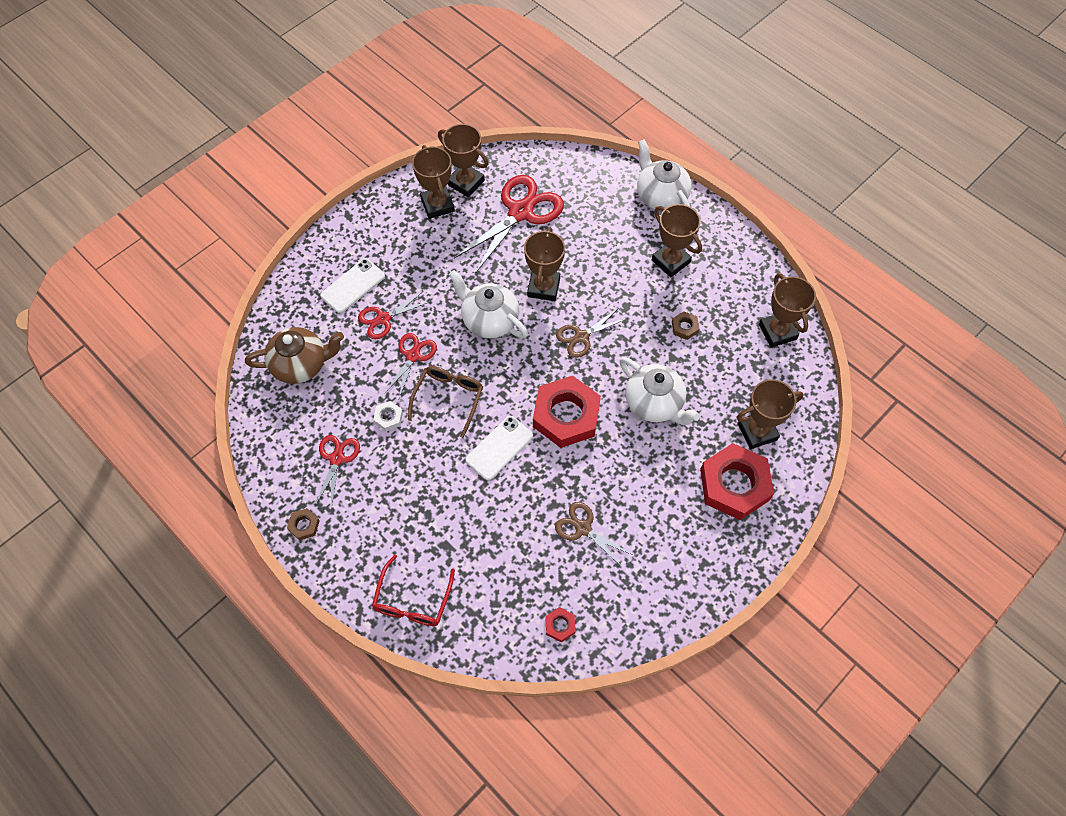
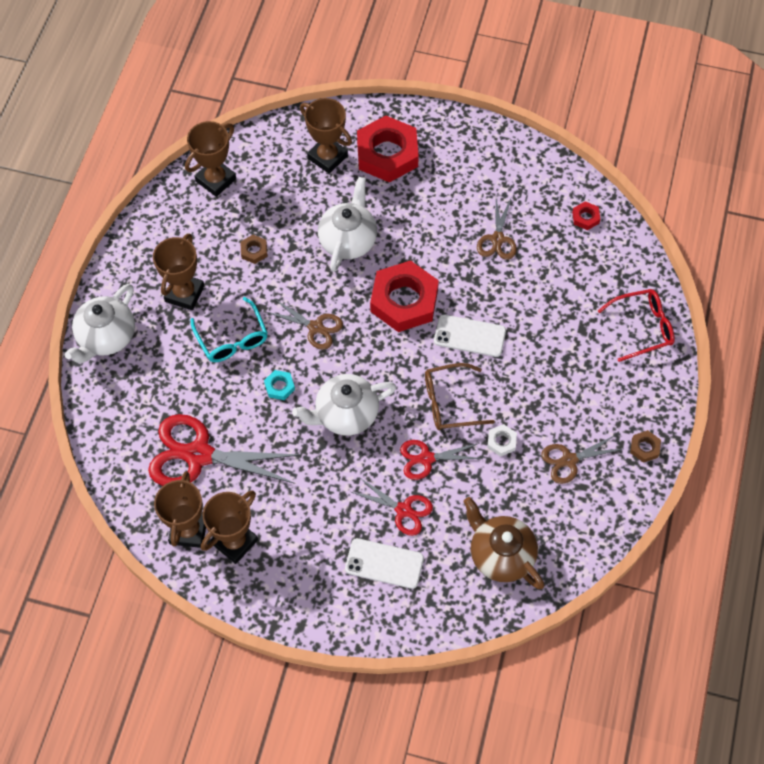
camera: 120 degrees left, 0 degrees up
red scissors [315,435,360,509] -> brown scissors [541,435,622,484]
white teapot [449,270,528,338] -> white teapot turned 60 degrees clockwise [292,374,396,436]
brown trophy [524,227,565,301] -> turquoise nut [264,370,295,400]
none -> turquoise glasses [190,297,268,362]

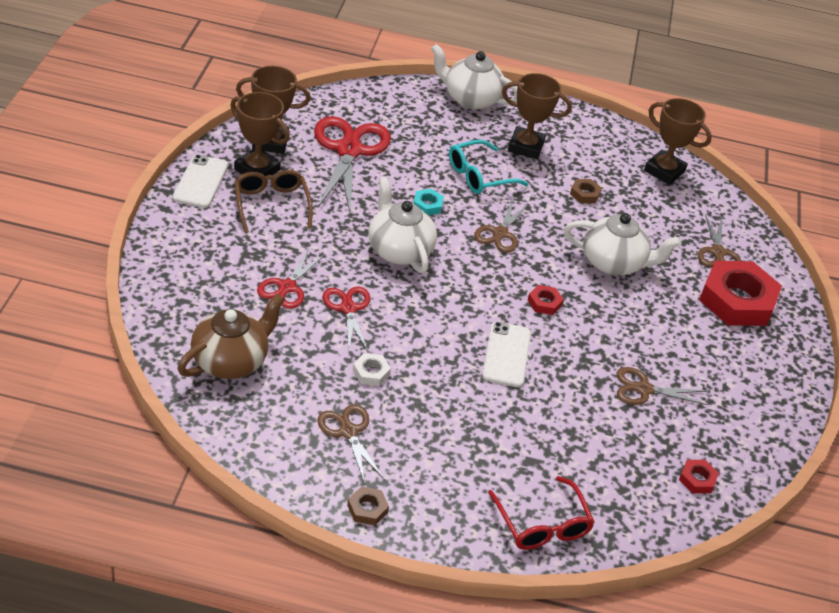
camera: 80 degrees right, 20 degrees down
brown trophy [300,98,352,174] -> brown scissors [698,214,741,267]
white phone [345,538,424,589] -> white phone moved to [173,154,228,208]
red nut [370,260,439,332] -> red nut [528,285,564,315], size x0.42
brown glasses [425,363,495,430] -> brown glasses moved to [234,170,313,233]

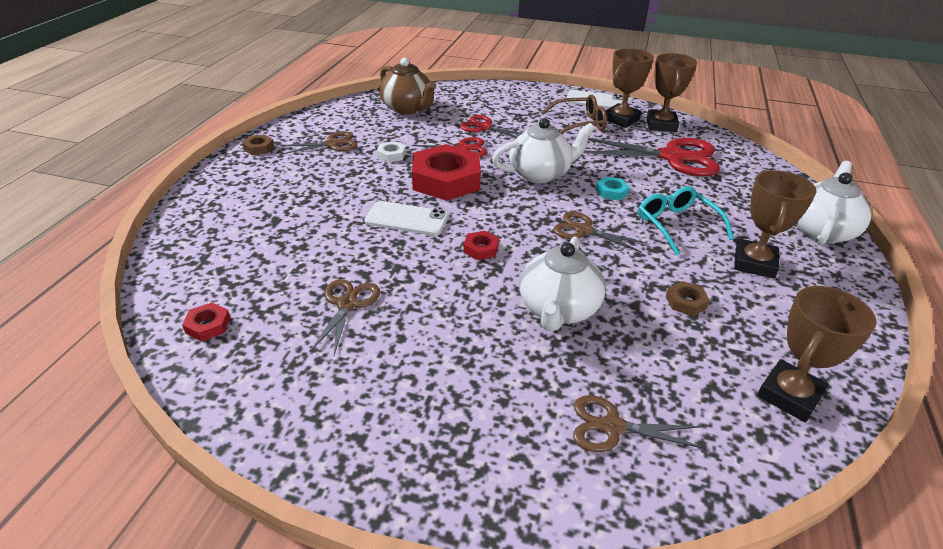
camera: 100 degrees right, 5 degrees down
red glasses [488,476,595,550] -> none
red nut [699,261,782,326] -> red nut moved to [412,144,481,201]

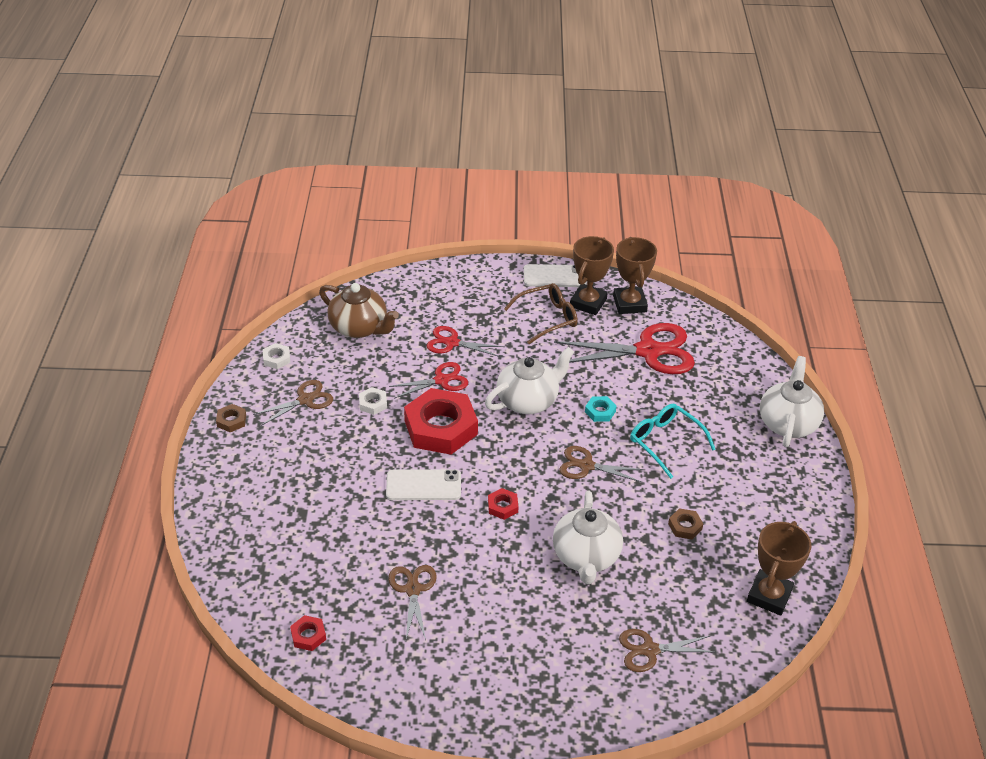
camera: 15 degrees left, 5 degrees up
brown trophy [734,170,817,279] -> none
none -> white nut [263,343,290,369]

